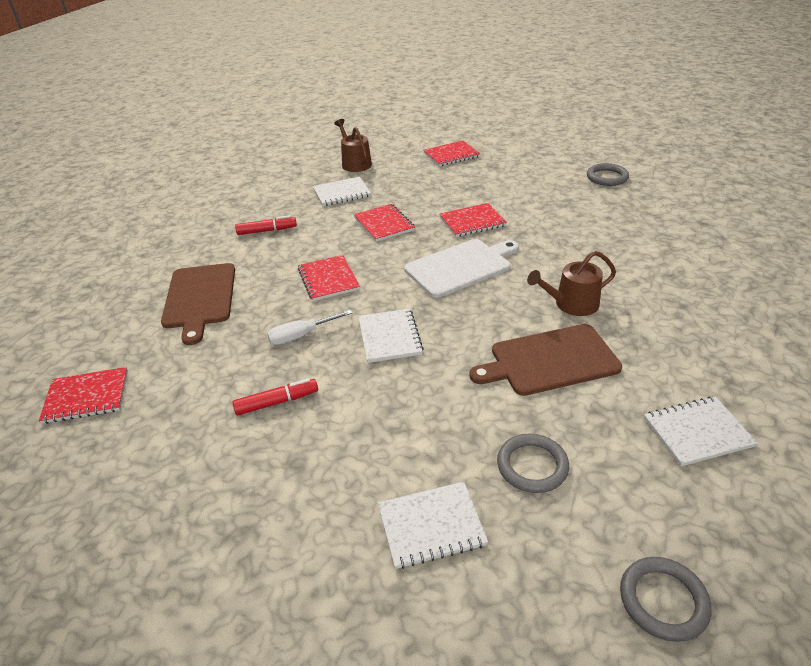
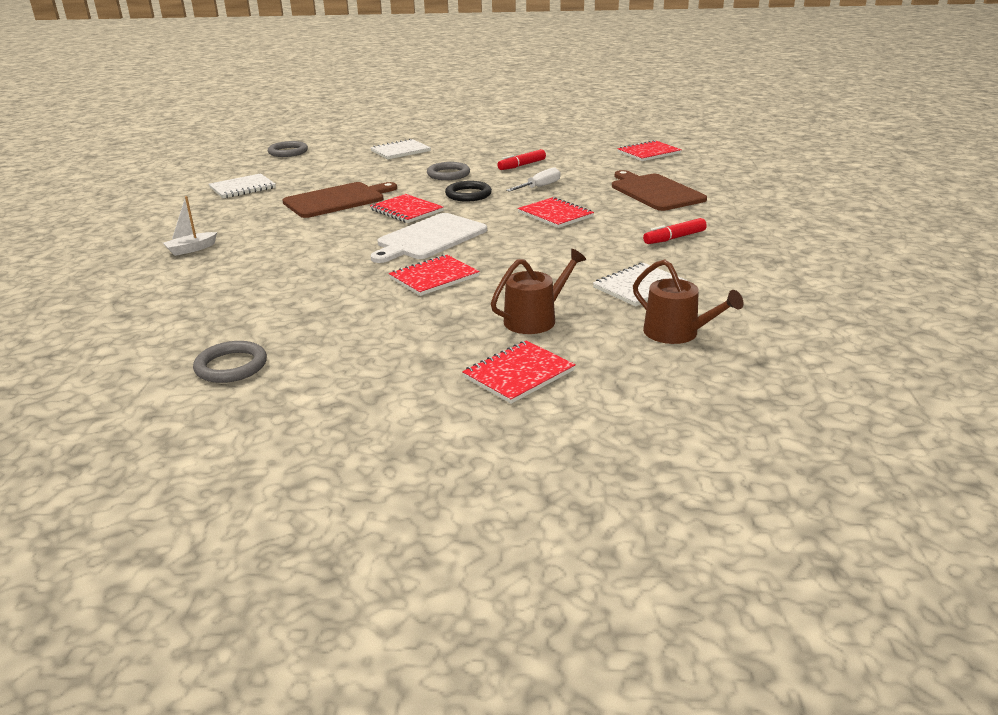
camera: 160 degrees right, 10 degrees down
red notebook [354,204,415,242] -> red notebook moved to [370,194,443,223]
white notebook [358,309,424,363] -> black ring [445,181,492,202]
grey ring [497,433,569,493] -> grey ring moved to [427,162,470,180]
brown watering can [527,251,616,316] -> brown watering can moved to [491,249,586,334]
none -> white boat [163,196,217,256]

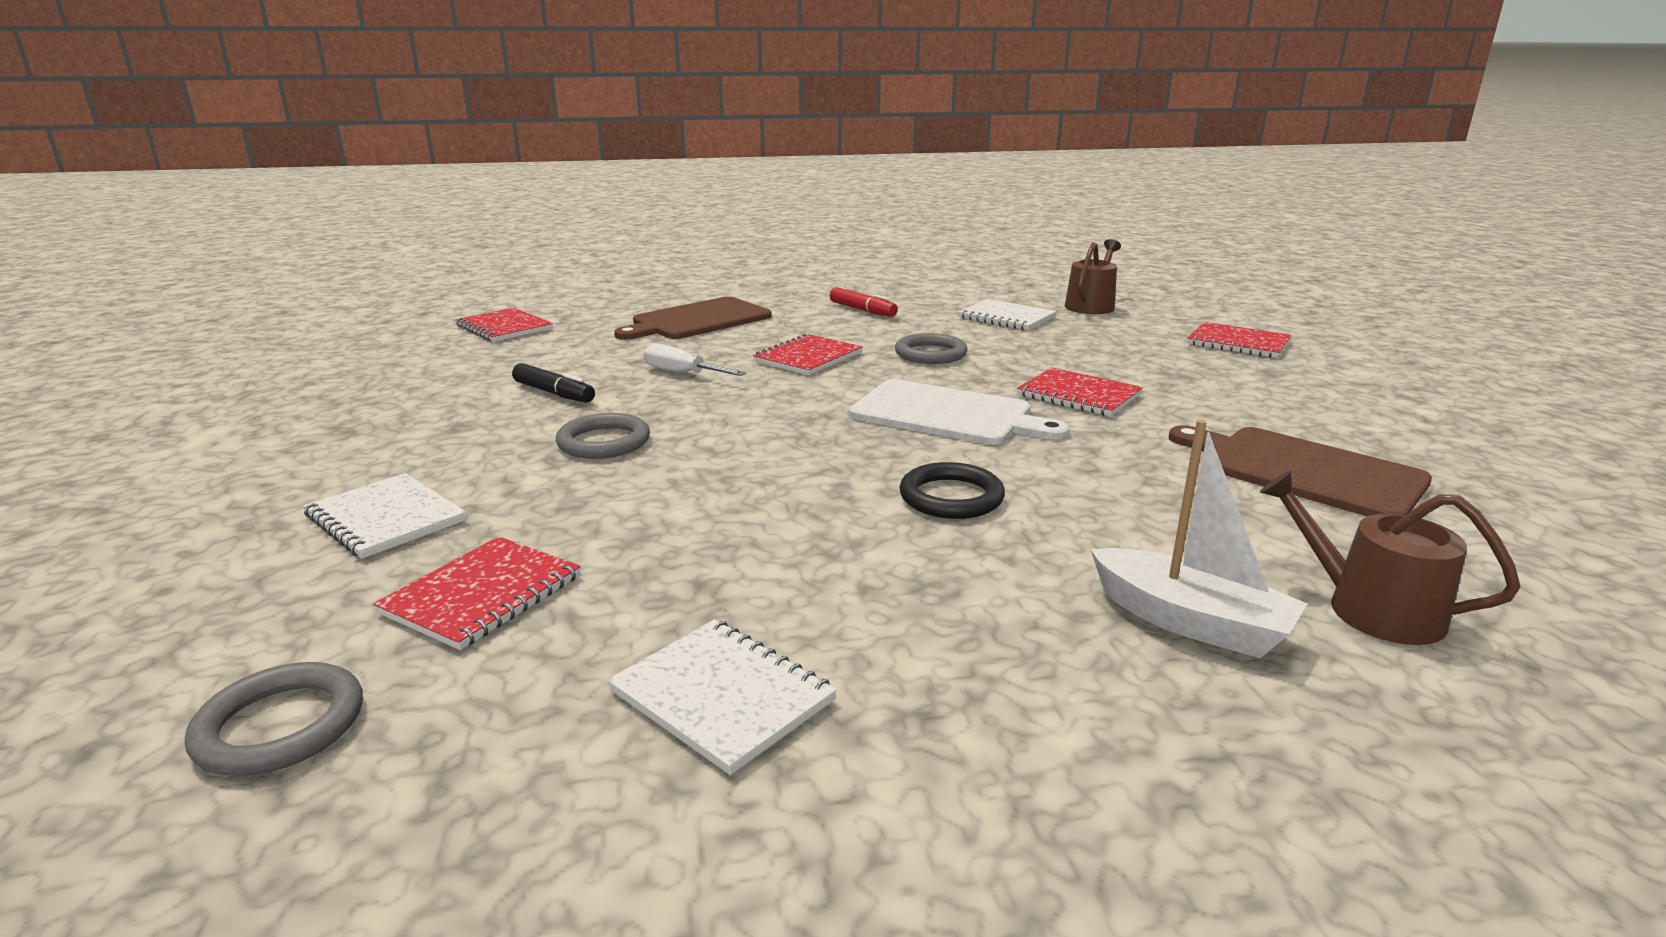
camera: 105 degrees left, 5 degrees down
white boat [163,196,217,256] -> white boat [1091,420,1307,658], size x1.58
grey ring [193,341,267,383] -> grey ring moved to [895,333,967,364]
brown cutting board [283,182,397,218] -> brown cutting board moved to [1168,425,1432,516]
red notebook [370,194,443,223] -> red notebook moved to [373,536,581,650]
black ring [445,181,492,202] -> black ring moved to [899,462,1005,519]
brown watering can [491,249,586,334] -> brown watering can moved to [1260,470,1521,645]
red marker [497,149,546,170] -> black marker [512,363,595,403]

